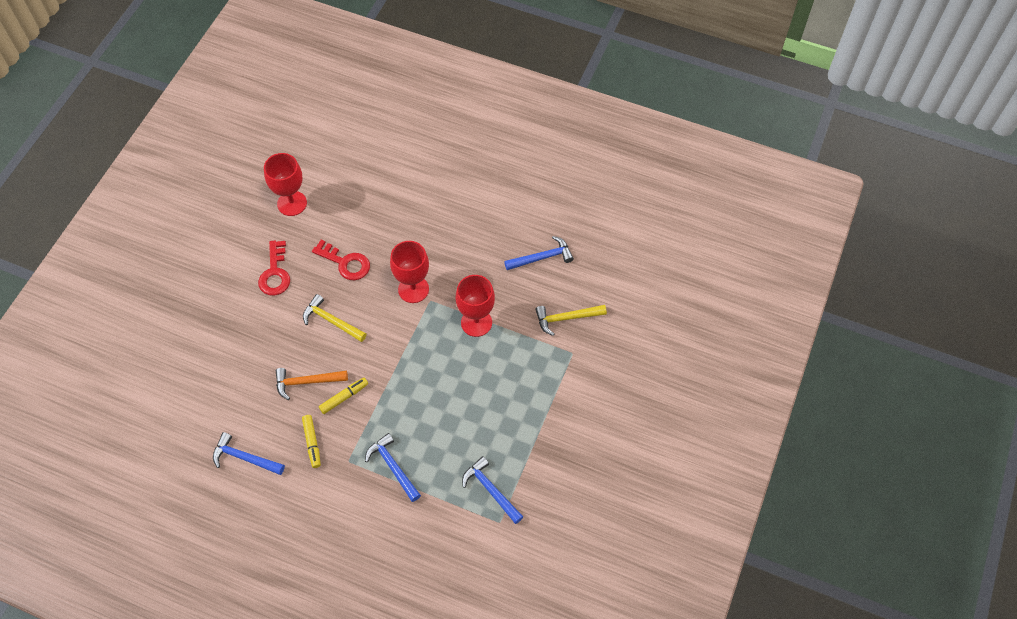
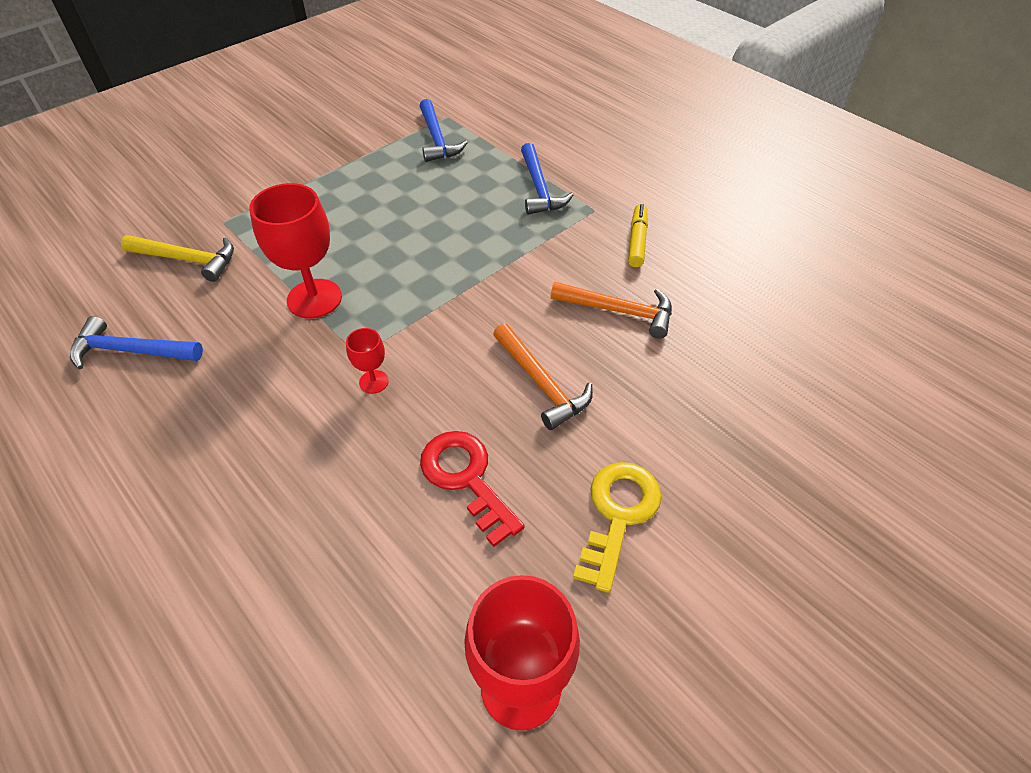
camera: 155 degrees left, 10 degrees down
blue hammer [213,432,285,475] -> none
red key [258,240,290,296] -> yellow key [573,462,662,593]
yellow hammer [303,294,367,342] -> orange hammer [493,323,593,430]
yellow marker [319,378,368,414] -> none
red goblet [390,241,429,303] -> red goblet [346,328,389,394], size x0.49

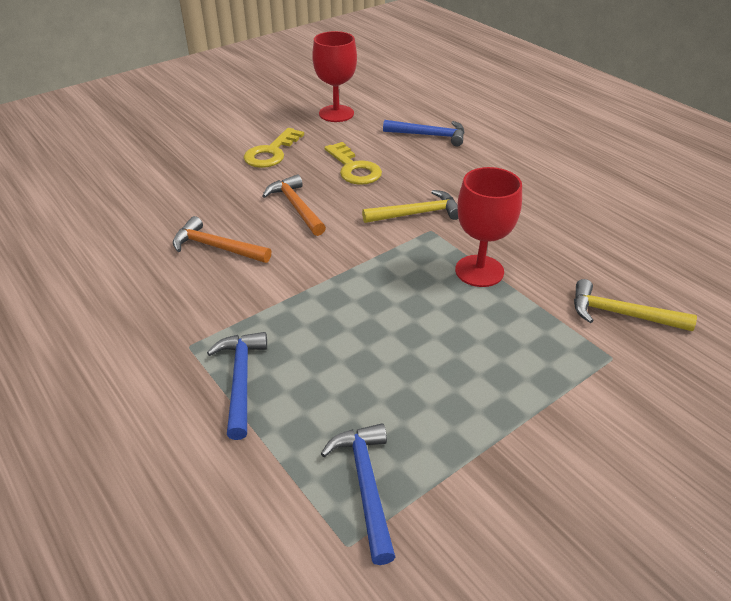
camera: 175 degrees left, 10 degrees down
blue hammer [70,316,203,369] -> blue hammer moved to [383,120,465,146]
red goblet [346,328,389,394] -> yellow hammer [362,190,458,223]
red key [420,431,525,547] -> yellow key [324,142,382,185]
yellow marker [628,204,648,267] -> none

